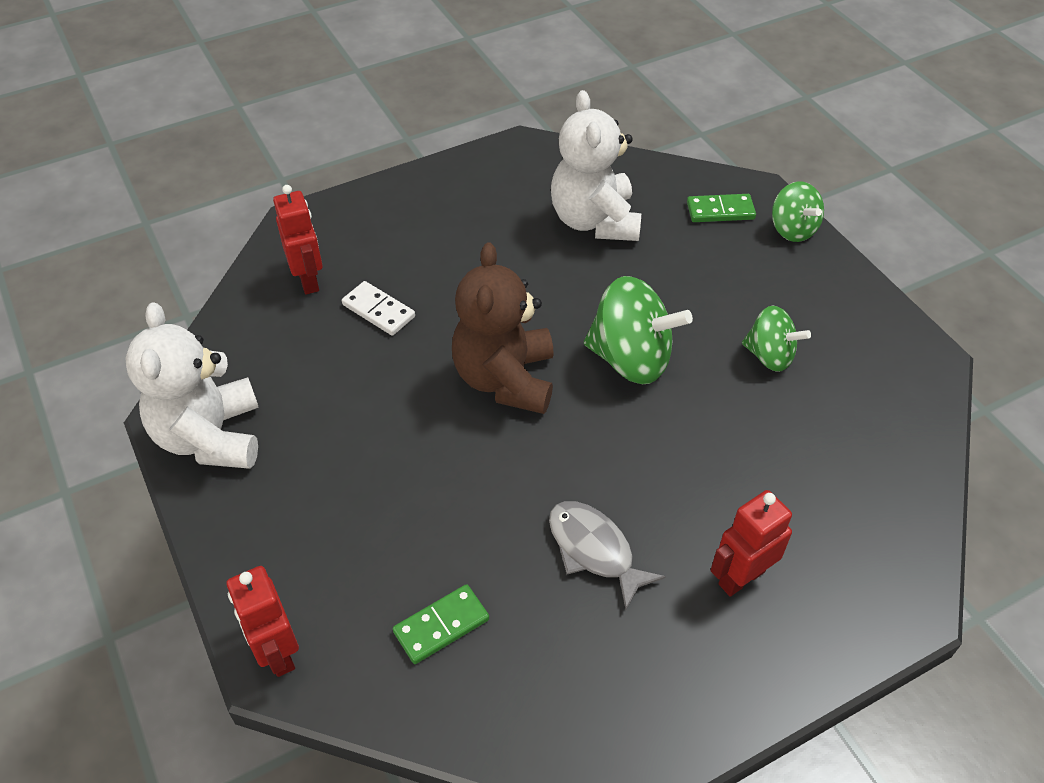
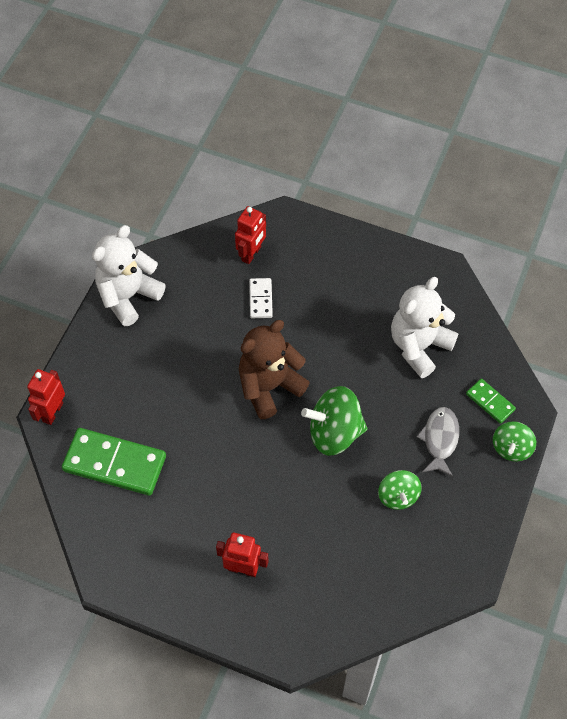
camera: 50 degrees right, 10 degrees up
green domino [393,584,489,664] -> green domino [62,428,166,496], size x1.97
grey fish [549,501,666,610] -> grey fish moved to [417,407,459,477]
green spinning top [584,276,693,384] -> green spinning top turned 105 degrees clockwise [301,386,367,456]

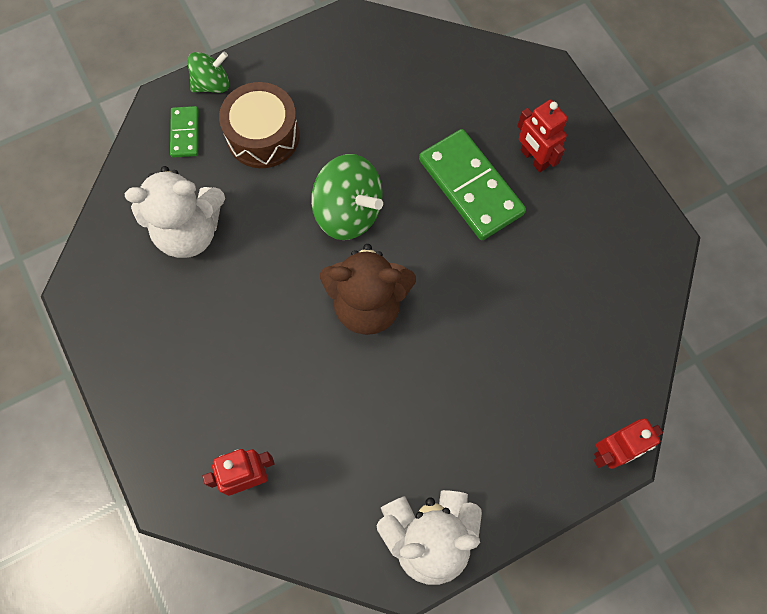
camera: 140 degrees left, 10 degrees up
green domino [62,428,166,496] -> green domino moved to [419,129,526,240]
white domino [249,278,273,318] -> none
green spinning top [378,470,422,510] -> none
grey fish [417,407,459,477] -> brown drum [219,82,300,168]

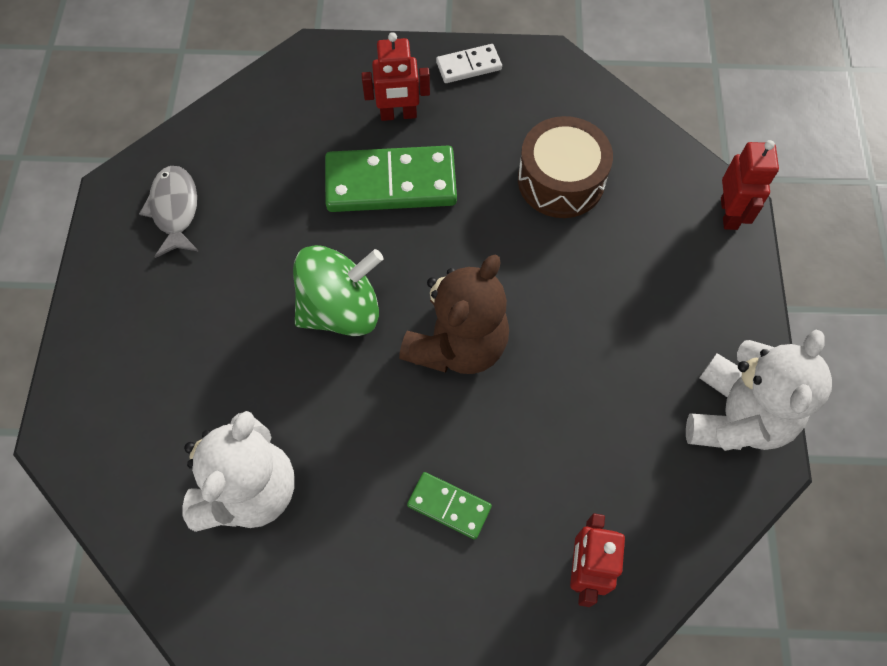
camera: 60 degrees left, 5 degrees down
green domino [170,106,199,158] -> green domino moved to [407,472,492,539]
green spinning top [187,51,229,93] -> none
brown drum [219,82,300,168] -> brown drum moved to [518,116,613,218]
none -> grey fish [139,166,198,258]
none -> white domino [436,44,502,83]

